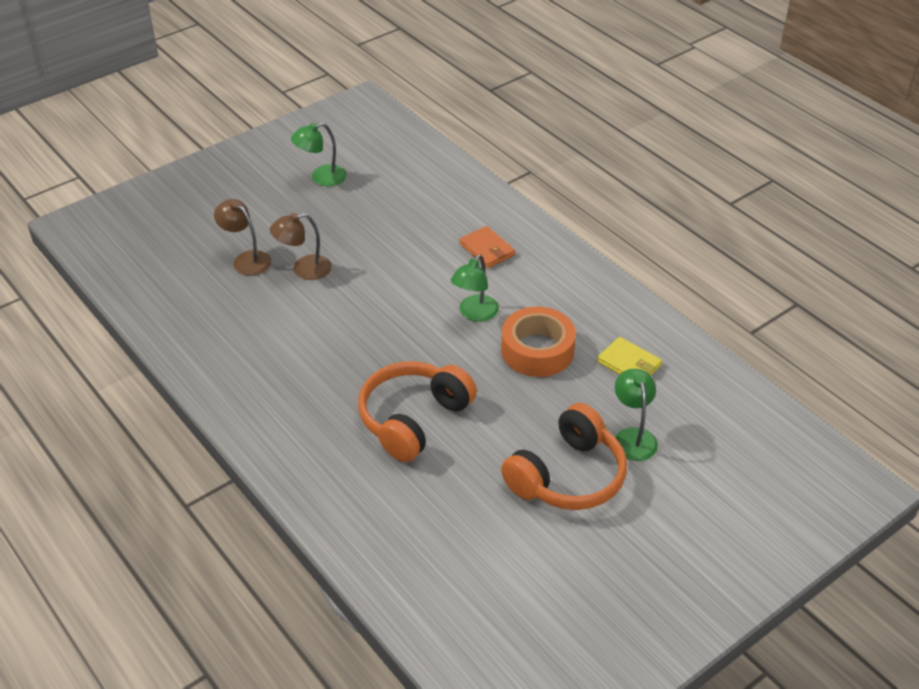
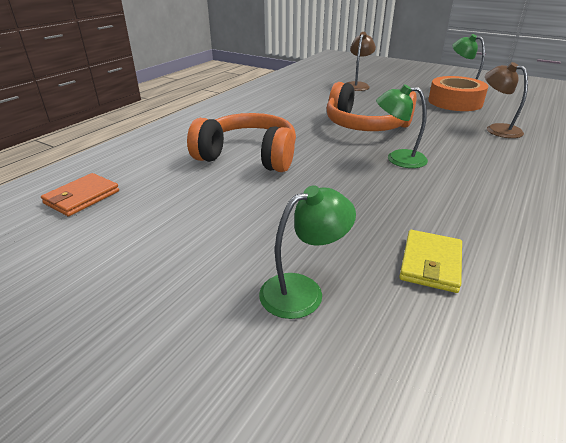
camera: 70 degrees right, 10 degrees down
brown lamp [270,213,332,280] -> brown lamp moved to [485,62,528,138]
orange wallet [460,226,515,268] -> orange wallet moved to [41,173,119,216]
orange tape [501,307,576,377] -> orange tape moved to [428,76,488,111]
orange headphones [501,403,627,510] -> orange headphones moved to [327,82,417,131]

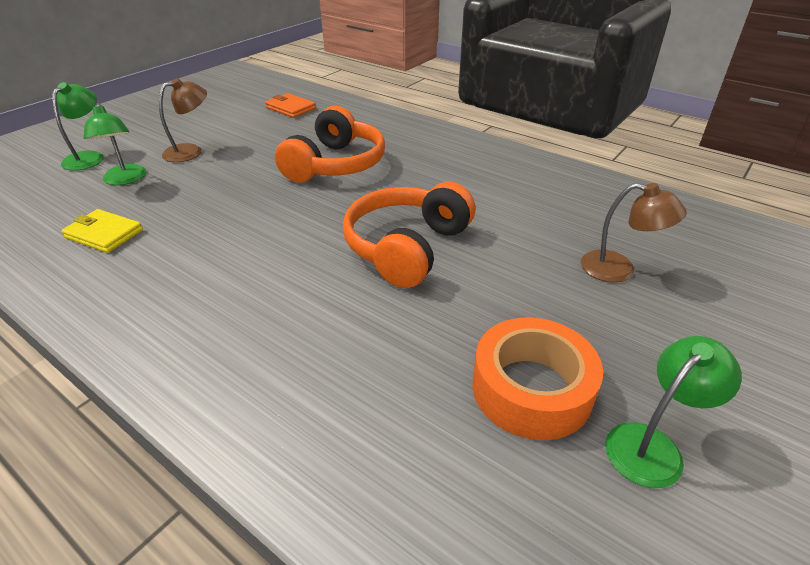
camera: 95 degrees right, 5 degrees up
green lamp [376,84,428,168] -> green lamp moved to [52,82,104,171]
brown lamp [485,62,528,138] -> brown lamp moved to [159,78,207,162]

